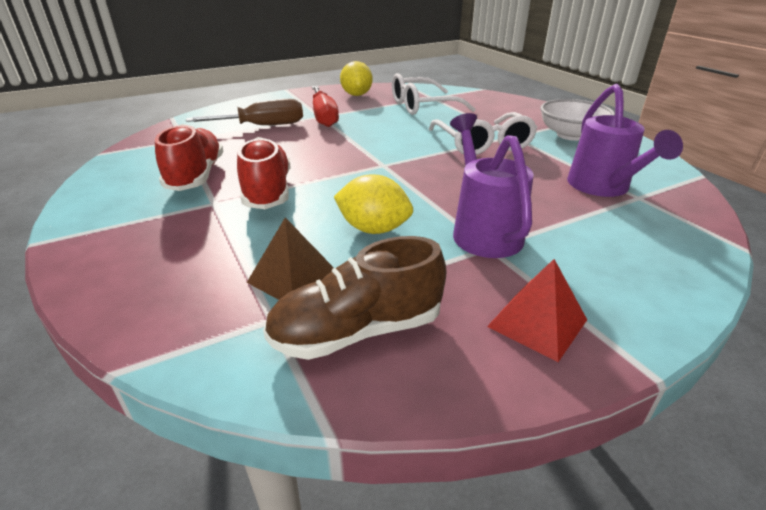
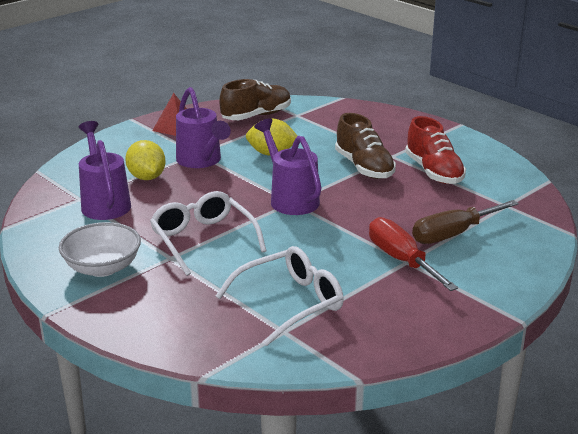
camera: 165 degrees right, 5 degrees down
red shoe [237,137,290,209] -> brown shoe [335,113,396,179]
brown pyramid [247,217,334,300] -> none
yellow lemon [340,61,373,96] -> yellow lemon moved to [125,140,166,180]
none -> purple watering can [254,118,321,215]

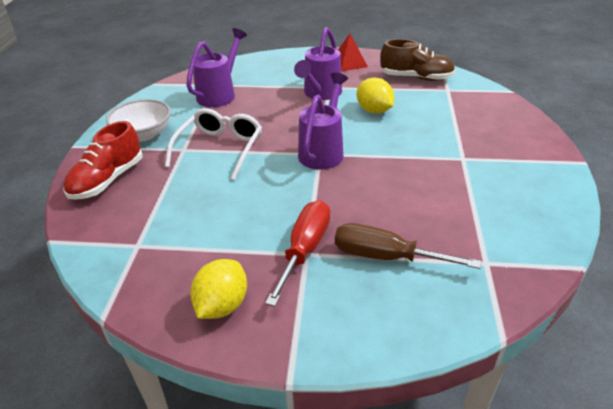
camera: 50 degrees right, 10 degrees up
yellow lemon [125,140,166,180] -> yellow lemon moved to [190,259,247,319]
white glasses [216,246,344,346] -> none
brown shoe [335,113,396,179] -> none
red shoe [405,116,466,184] -> red shoe moved to [63,121,143,200]

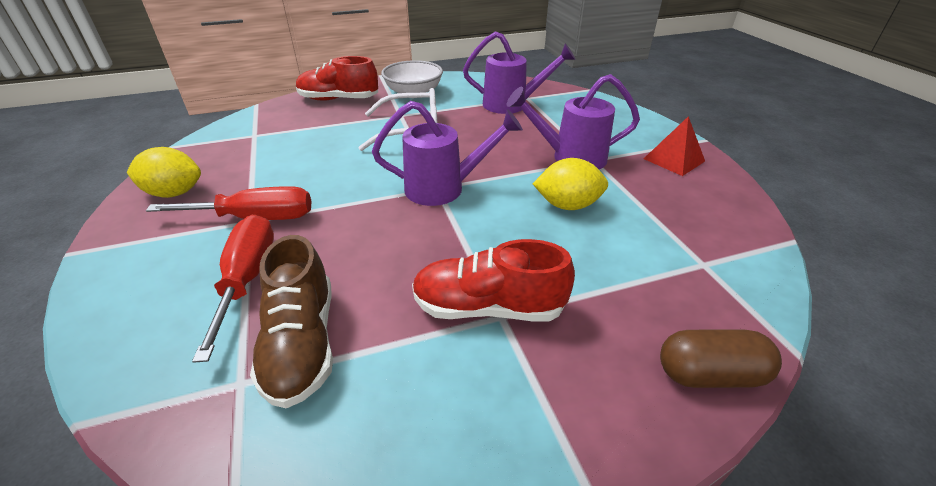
camera: 65 degrees right, 0 degrees up
brown screwdriver [335,223,481,269] -> red screwdriver [192,215,274,363]
yellow lemon [357,77,394,114] -> yellow lemon turned 60 degrees clockwise [533,158,608,210]
brown shoe [380,39,455,81] -> brown shoe moved to [250,235,333,408]
none -> red shoe [412,239,575,322]
none -> brown capsule [660,329,782,388]

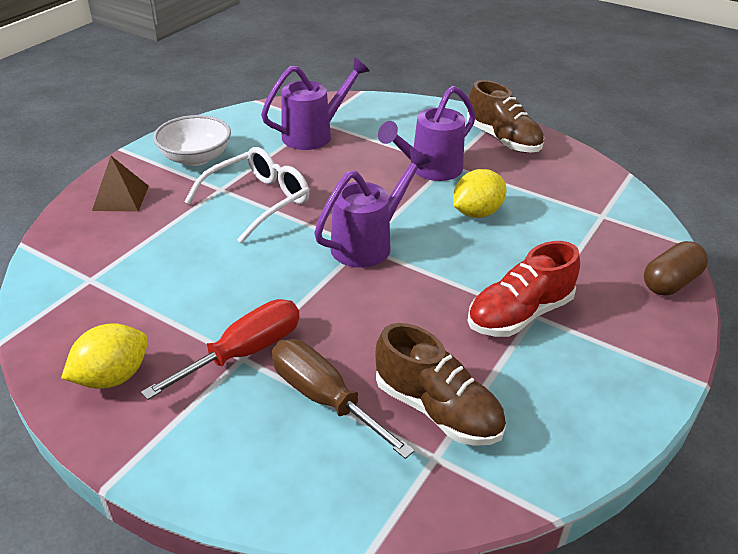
camera: 40 degrees left, 0 degrees up
red screwdriver [192,215,274,363] -> brown screwdriver [272,339,415,459]
red shoe [296,56,378,101] -> brown pyramid [92,156,149,212]
red pyramid [644,116,705,176] -> brown shoe [467,80,544,152]

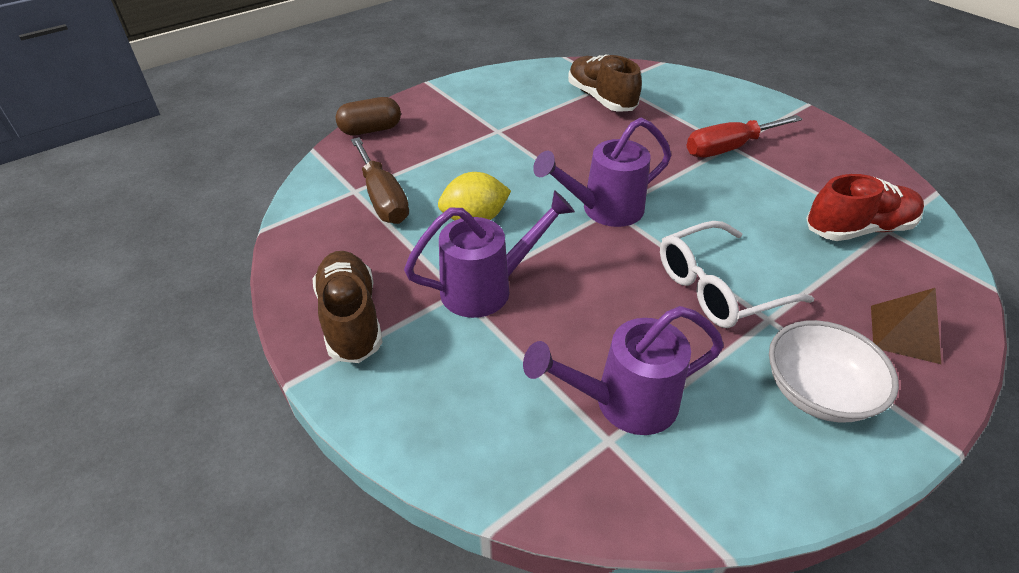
camera: 160 degrees left, 5 degrees up
yellow lemon [61,324,148,389] -> none
brown screwdriver [272,339,415,459] -> brown screwdriver moved to [351,137,409,224]
red shoe [467,241,580,337] -> red shoe moved to [806,174,924,241]

